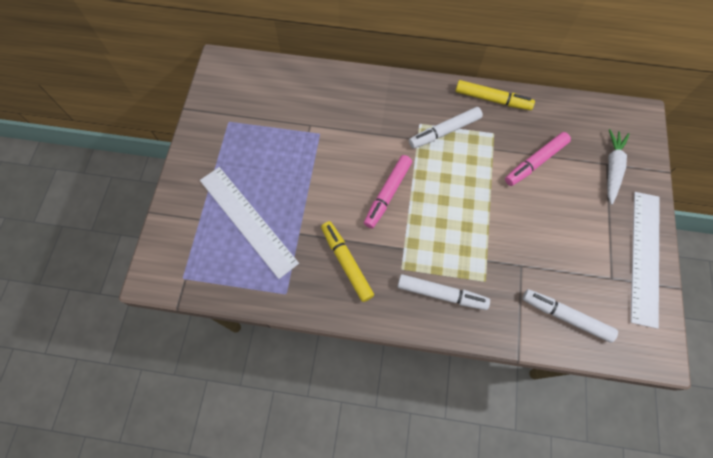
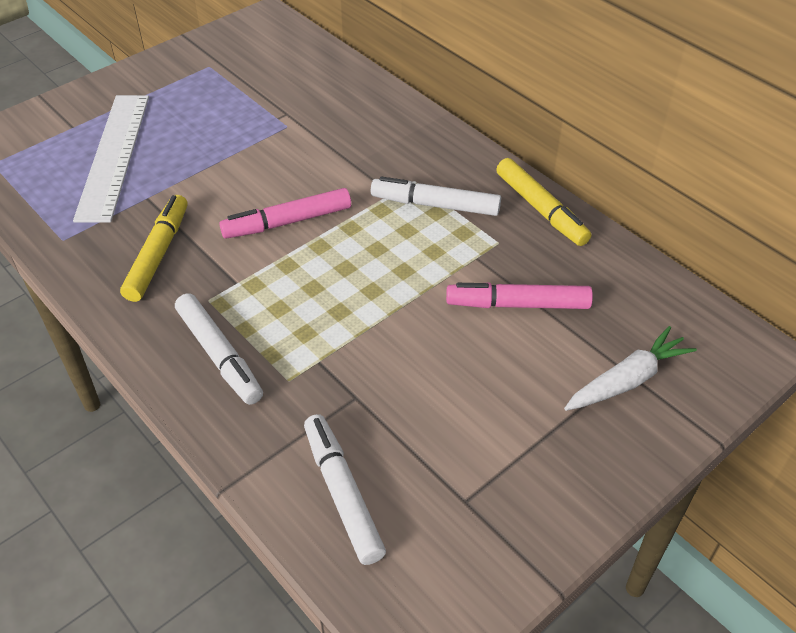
camera: 40 degrees right, 20 degrees down
white ruler [631,192,660,329] -> none

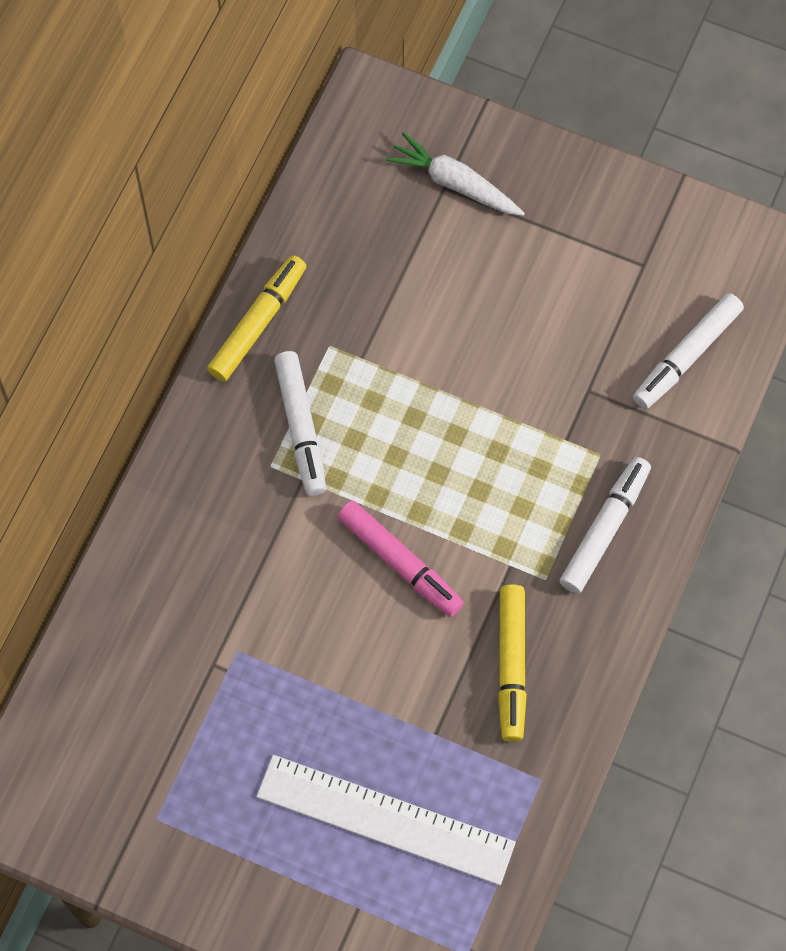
camera: 115 degrees left, 20 degrees up
white ruler [73,95,149,223] -> white ruler turned 45 degrees clockwise [256,755,516,885]
yellow marker [120,195,188,302] -> yellow marker turned 75 degrees counterclockwise [498,584,527,742]
pink marker [446,283,593,309] -> none

